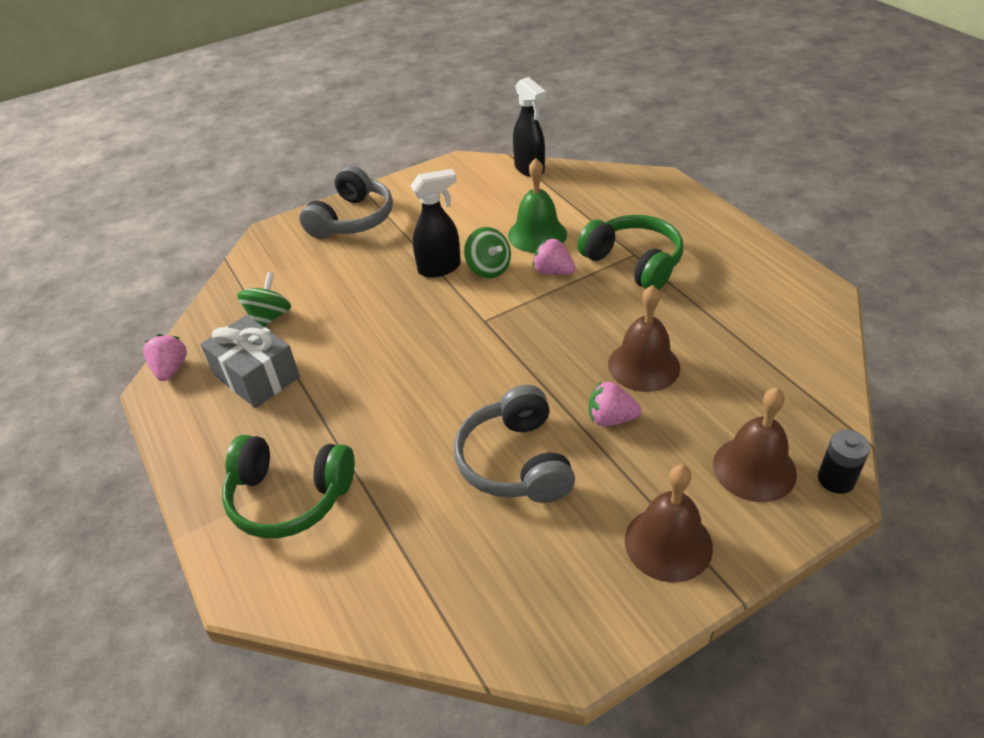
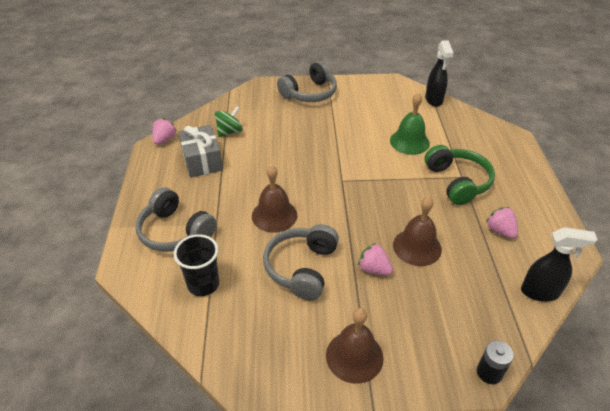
camera: 25 degrees right, 0 degrees up
green headphones [222,435,355,538] -> grey headphones [135,187,217,252]
black spray bottle [410,169,461,278] -> black spray bottle moved to [521,227,598,301]
green spinning top [464,227,511,278] -> none
pink strawberry [532,238,576,275] -> pink strawberry moved to [486,207,518,238]
brown bell [713,388,797,502] -> brown bell moved to [252,165,297,233]
none -> black cup [174,234,219,296]

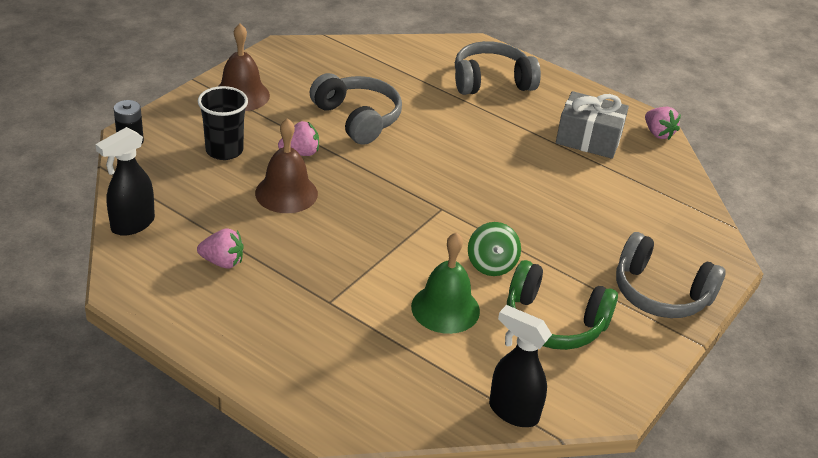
camera: 125 degrees right, 5 degrees down
black cup [174,234,219,296] -> black cup moved to [198,86,248,160]
green spinning top [215,106,243,137] -> green spinning top moved to [468,222,521,276]
brown bell [252,165,297,233] -> none
grey headphones [277,61,337,102] -> grey headphones turned 60 degrees counterclockwise [616,232,726,318]
green headphones [425,145,495,205] -> green headphones moved to [507,260,618,350]

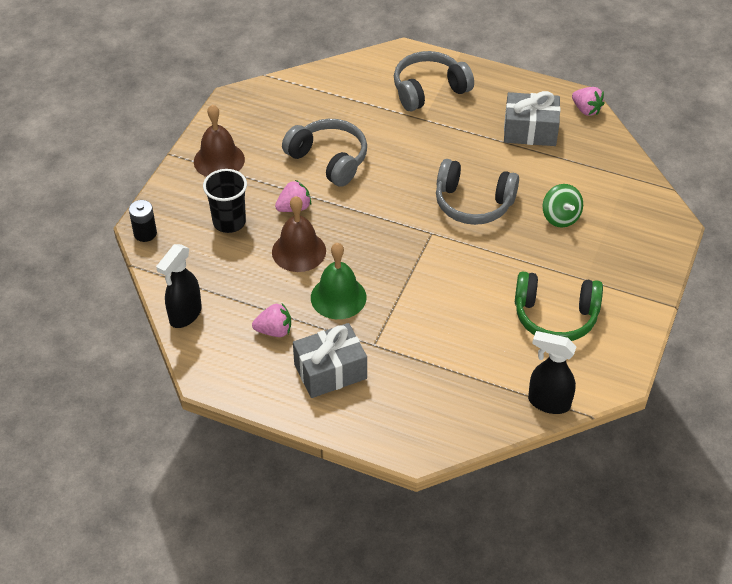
camera: 10 degrees left, 10 degrees up
green bell [411,232,480,334] -> green bell moved to [311,243,367,319]
green spinning top [468,222,521,276] -> green spinning top moved to [543,184,583,228]
grey headphones [616,232,726,318] -> grey headphones moved to [436,159,519,225]
none -> grey gift [293,323,367,398]

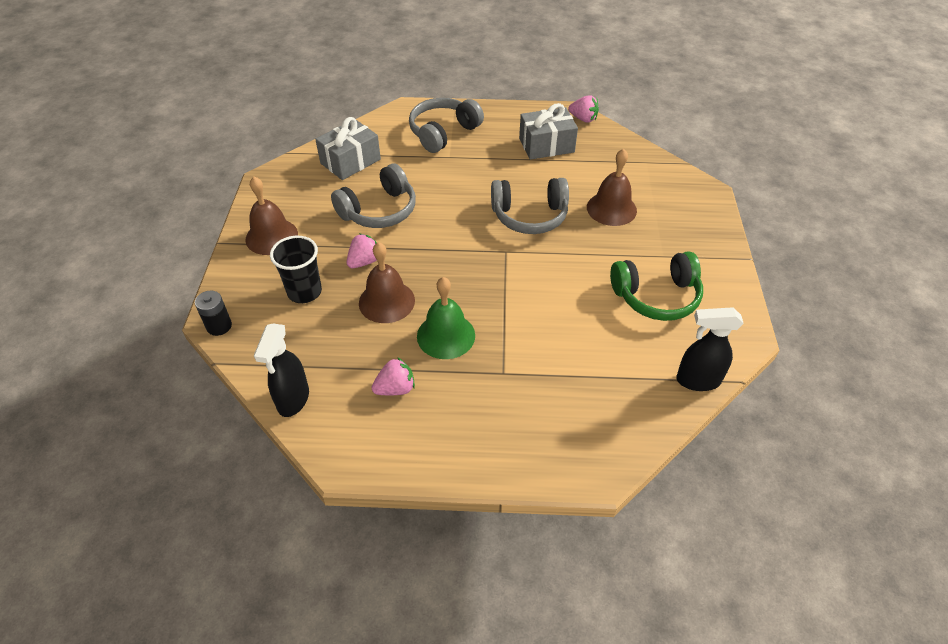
camera: 20 degrees left, 0 degrees up
grey headphones [282,119,367,187] -> grey headphones turned 120 degrees clockwise [331,164,416,228]
grey gift [293,323,367,398] -> grey gift moved to [315,117,381,180]
green spinning top [543,184,583,228] -> brown bell [587,148,637,226]

